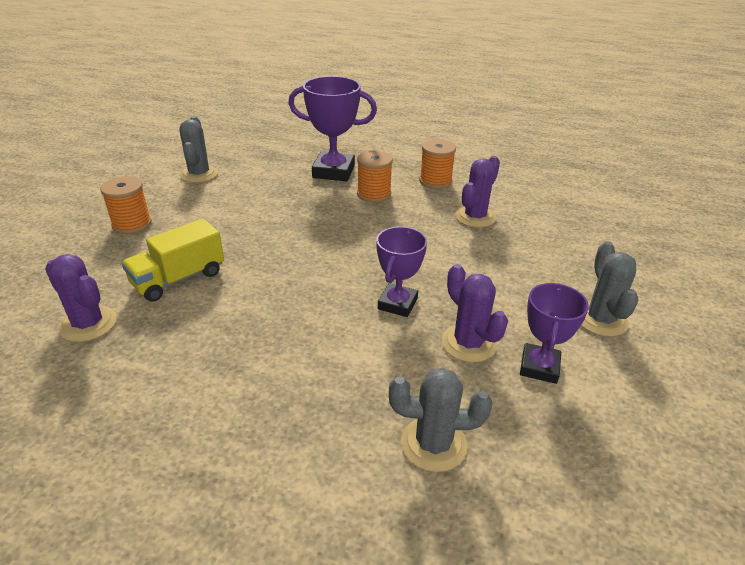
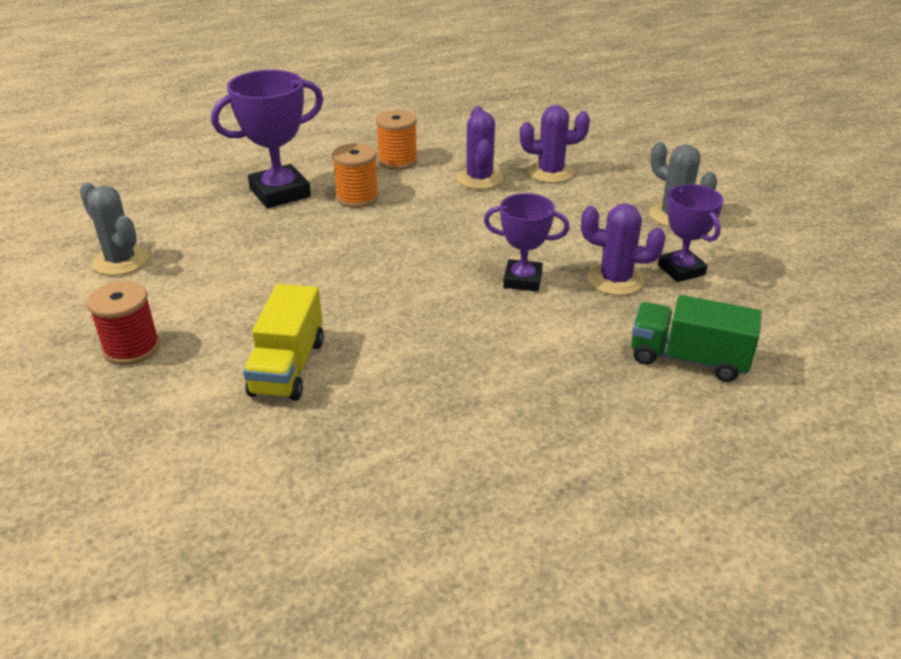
camera: 40 degrees left, 0 degrees up
purple cactus [45,254,117,342] -> purple cactus moved to [520,105,590,183]
orange spool [100,176,152,234] -> red spool [87,281,160,365]
purple trophy [376,227,427,317] -> purple trophy turned 60 degrees counterclockwise [484,193,570,292]
grey cactus [389,368,493,472] -> green truck [631,295,762,382]

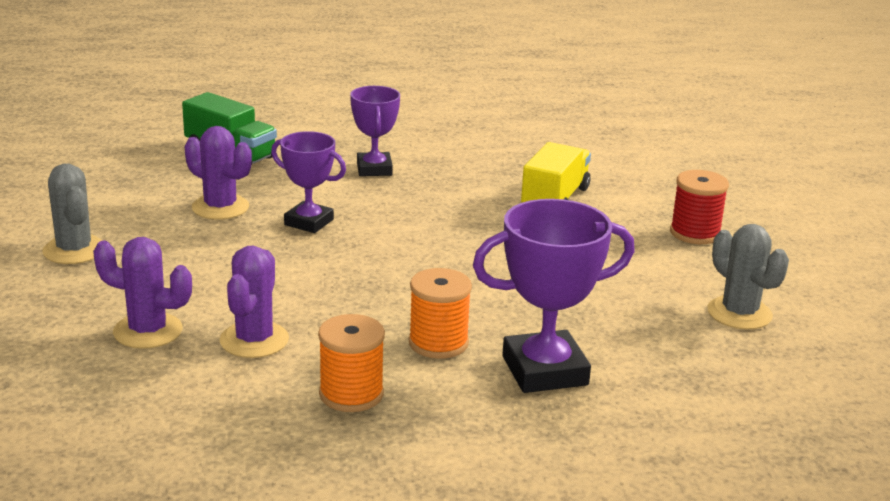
camera: 165 degrees left, 10 degrees down
purple trophy [658,184,724,282] -> purple trophy moved to [350,86,400,176]

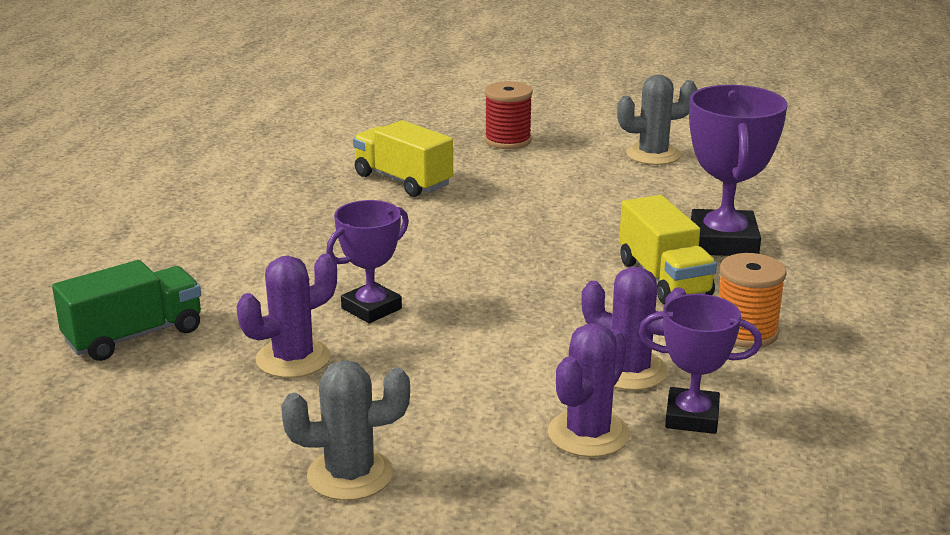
camera: 70 degrees left, 0 degrees up
purple trophy [350,86,400,176] -> purple trophy moved to [639,294,762,434]
orange spool [409,268,472,359] -> yellow truck [619,195,717,304]

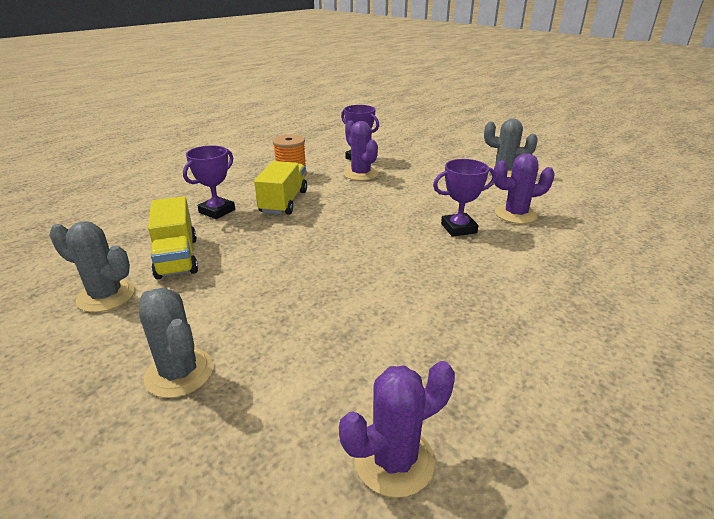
camera: 150 degrees left, 5 degrees up
green truck [52,260,201,361] -> none
yellow truck [353,120,453,197] -> yellow truck moved to [148,196,198,279]
red spool [485,81,533,149] -> grey cactus [139,288,214,398]
purple cactus [548,323,630,457] -> purple cactus moved to [339,361,455,498]
purple trophy [689,85,787,256] -> purple trophy [183,145,235,219], size x0.64

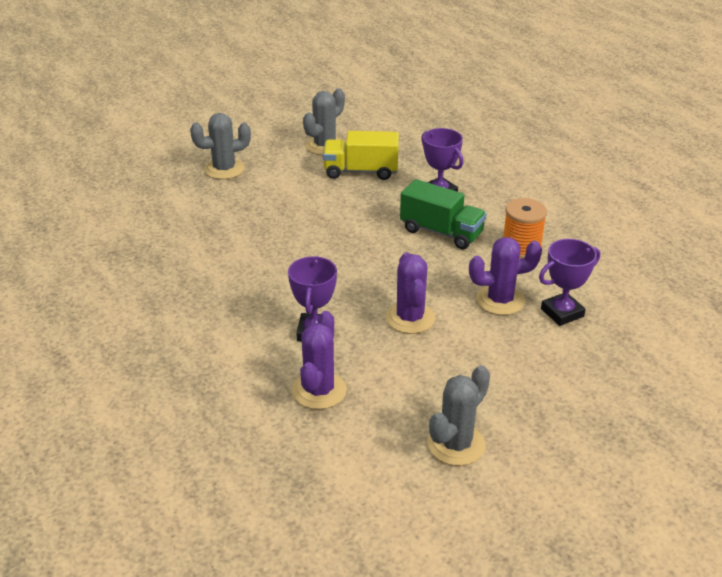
camera: 110 degrees right, 5 degrees up
yellow truck [254,161,307,215] -> green truck [400,179,487,249]
purple cactus [339,361,455,498] -> purple cactus moved to [386,252,435,334]

